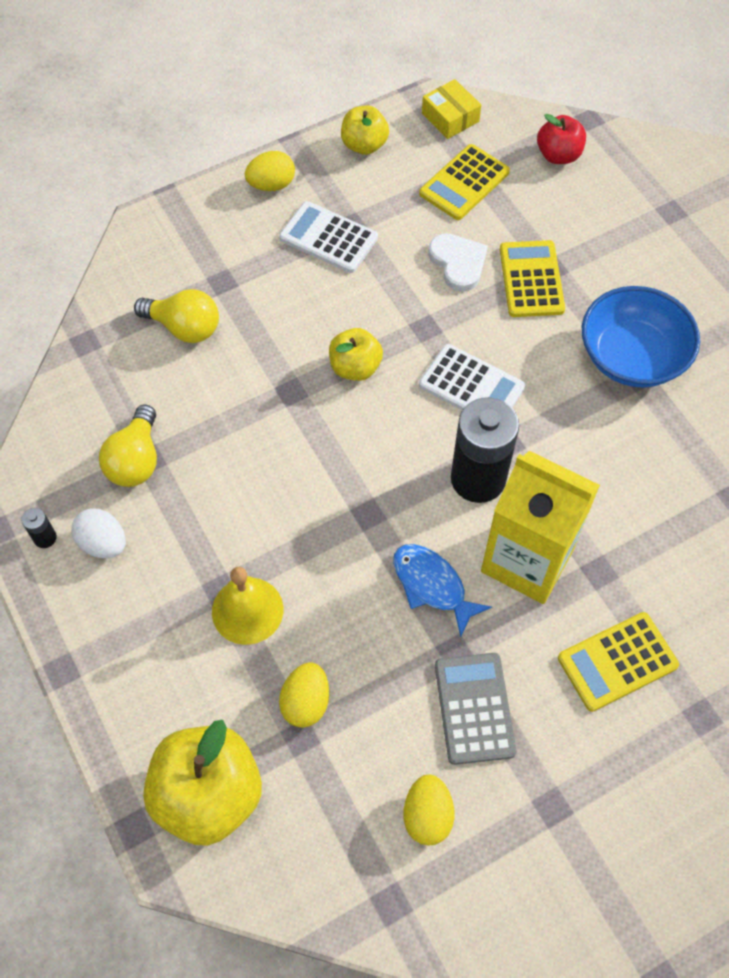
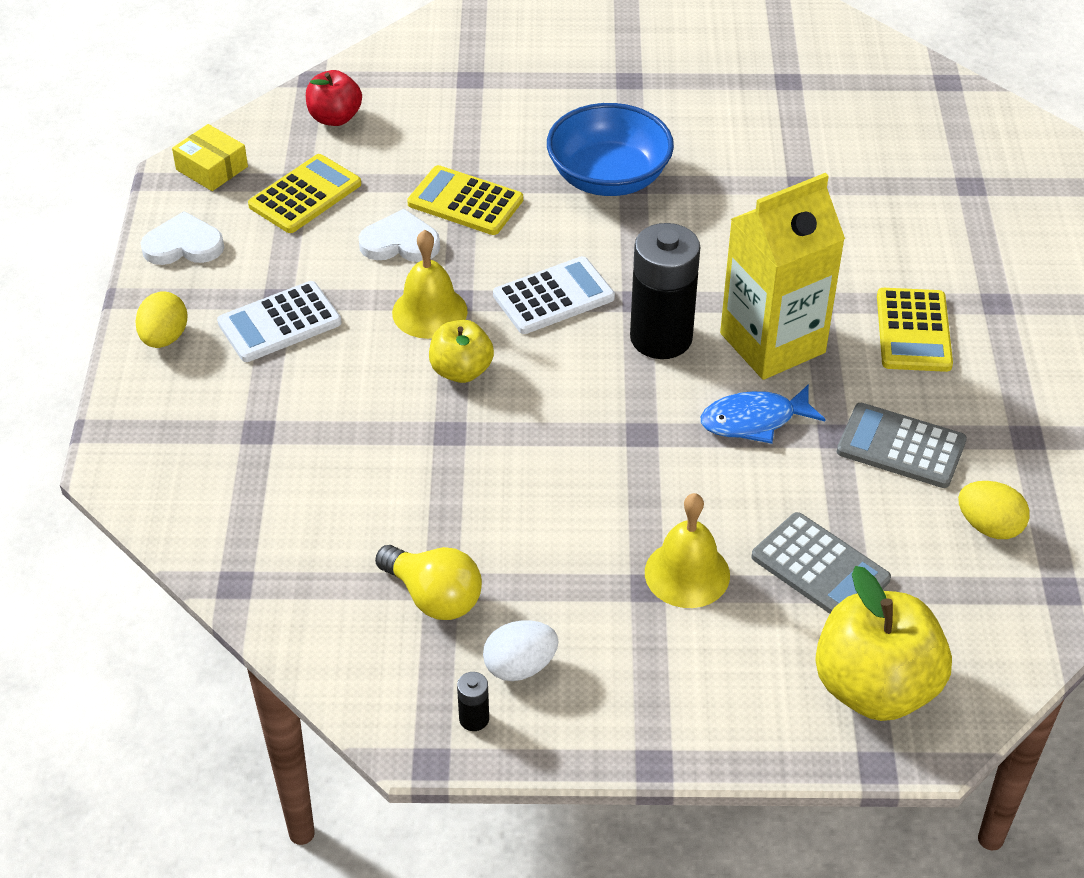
camera: 60 degrees left, 15 degrees down
yellow light bulb [134,289,219,343] -> none
yellow egg [279,662,329,728] -> grey calculator [751,512,891,614]
yellow apple [341,105,389,155] -> white heart [141,211,224,265]
yellow calculator [419,144,510,220] -> yellow calculator turned 120 degrees counterclockwise [248,154,361,233]
yellow box [422,79,481,139] -> yellow box turned 45 degrees clockwise [172,124,248,191]
none -> yellow bell [392,230,468,339]

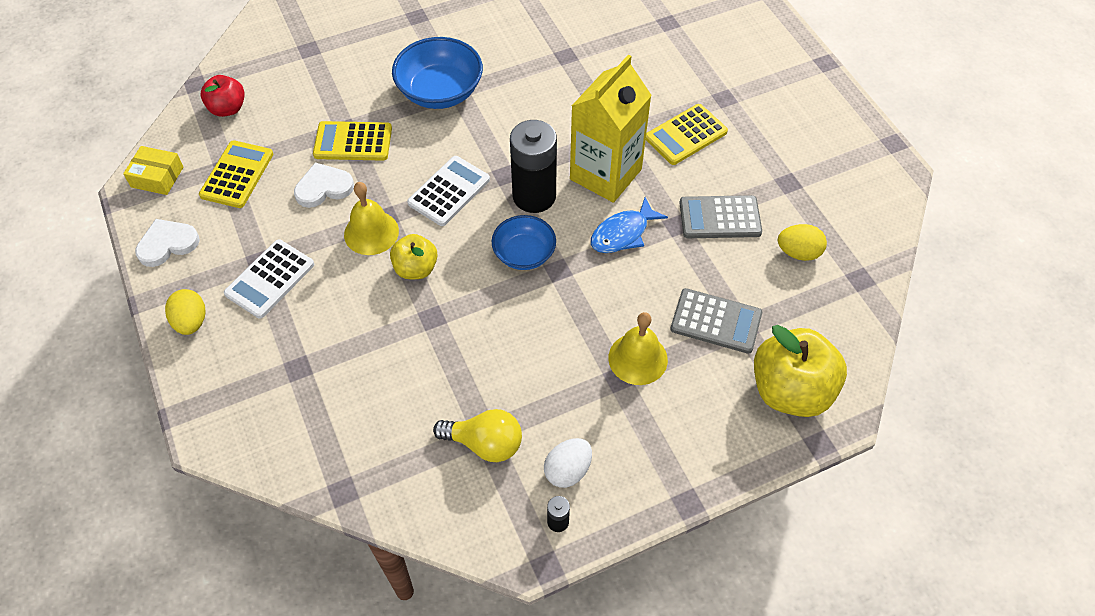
camera: 25 degrees left, 10 degrees up
yellow calculator [877,288,953,372] -> yellow calculator turned 75 degrees clockwise [646,104,728,165]
none -> blue bowl [492,215,556,270]

